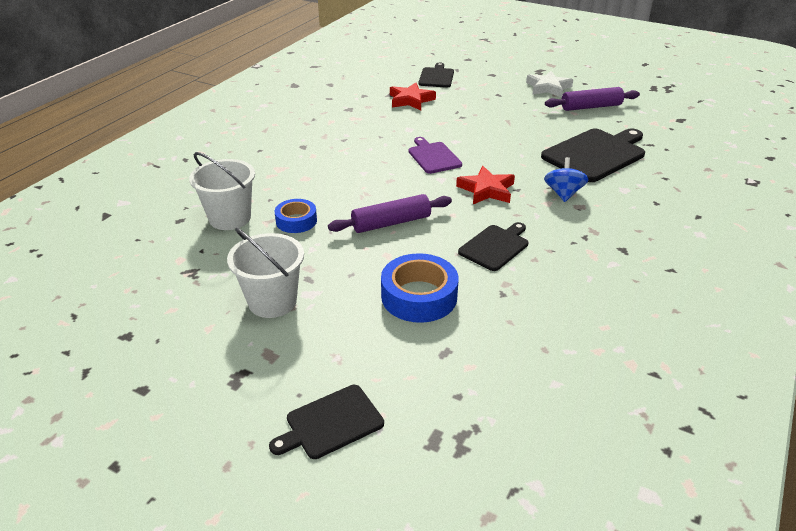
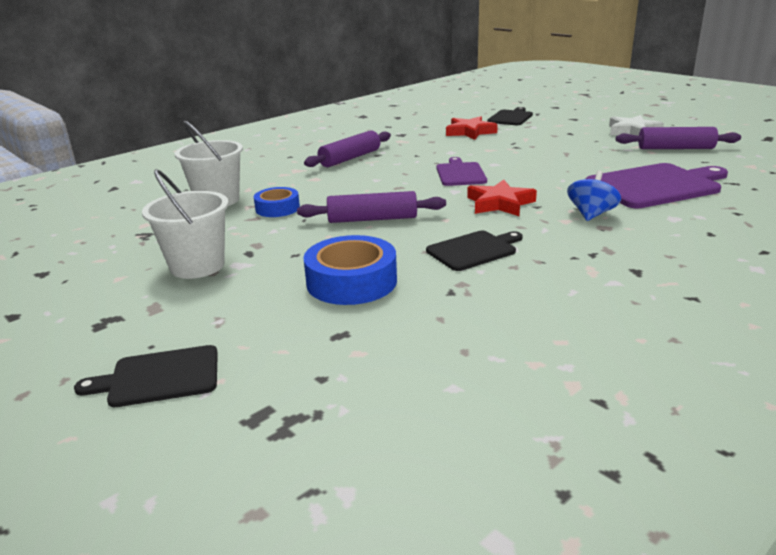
camera: 20 degrees right, 10 degrees down
black cutting board [541,128,645,182] -> purple cutting board [586,163,728,209]
none -> purple rolling pin [304,130,391,167]

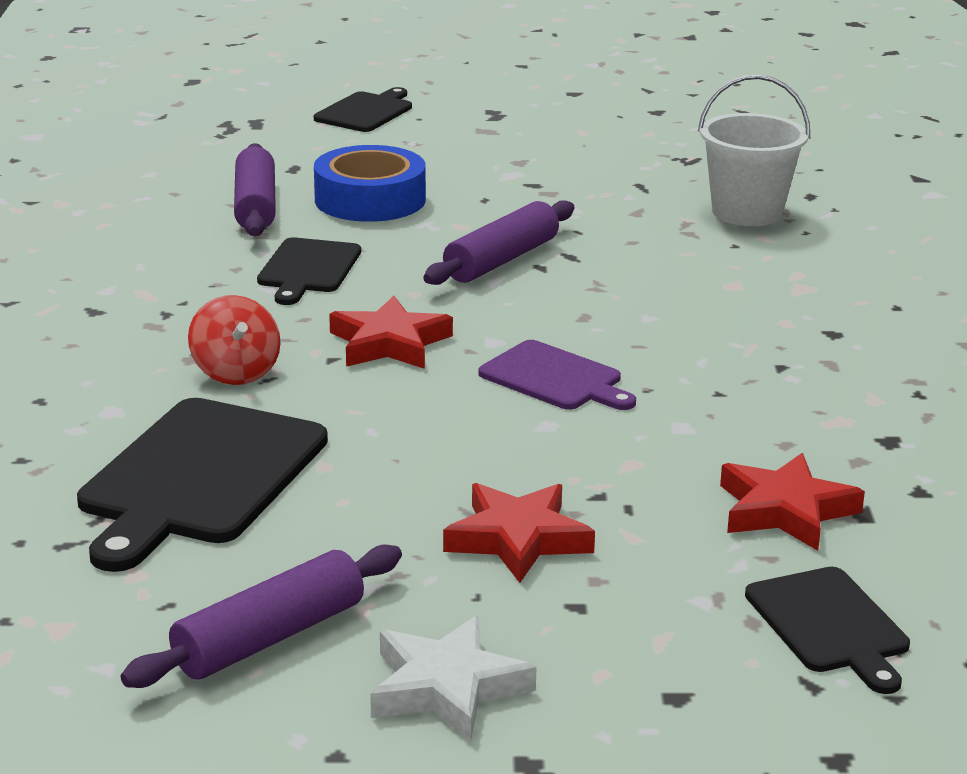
camera: 130 degrees right, 0 degrees up
white bucket [142,169,229,279] -> none
blue tape [254,187,300,217] -> none
purple rolling pin [304,130,391,167] -> purple rolling pin moved to [234,143,276,236]
blue spinning top [567,170,621,221] -> red spinning top [188,295,281,385]
purple cutting board [586,163,728,209] -> black cutting board [77,398,328,572]
none -> red star [443,483,595,583]

